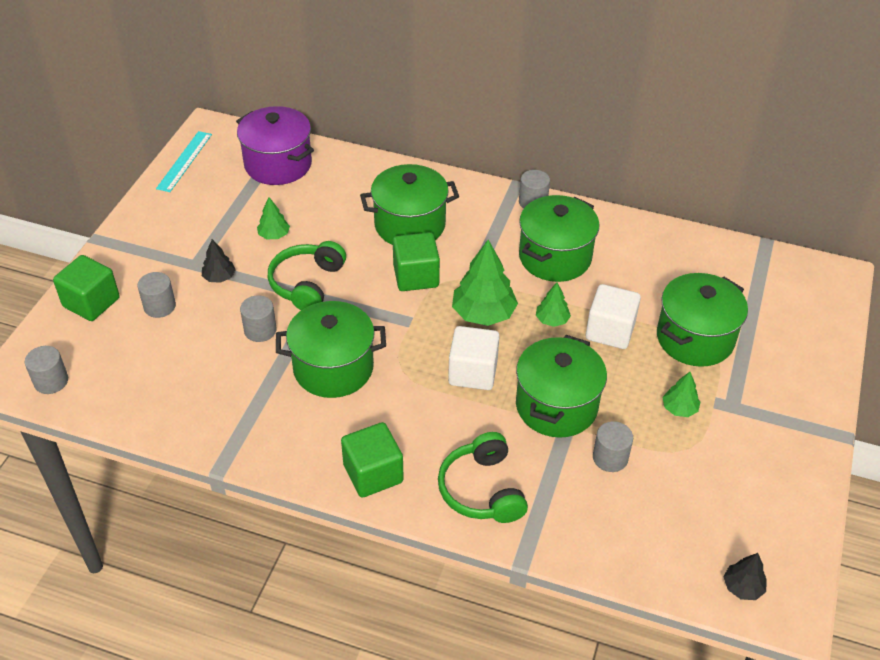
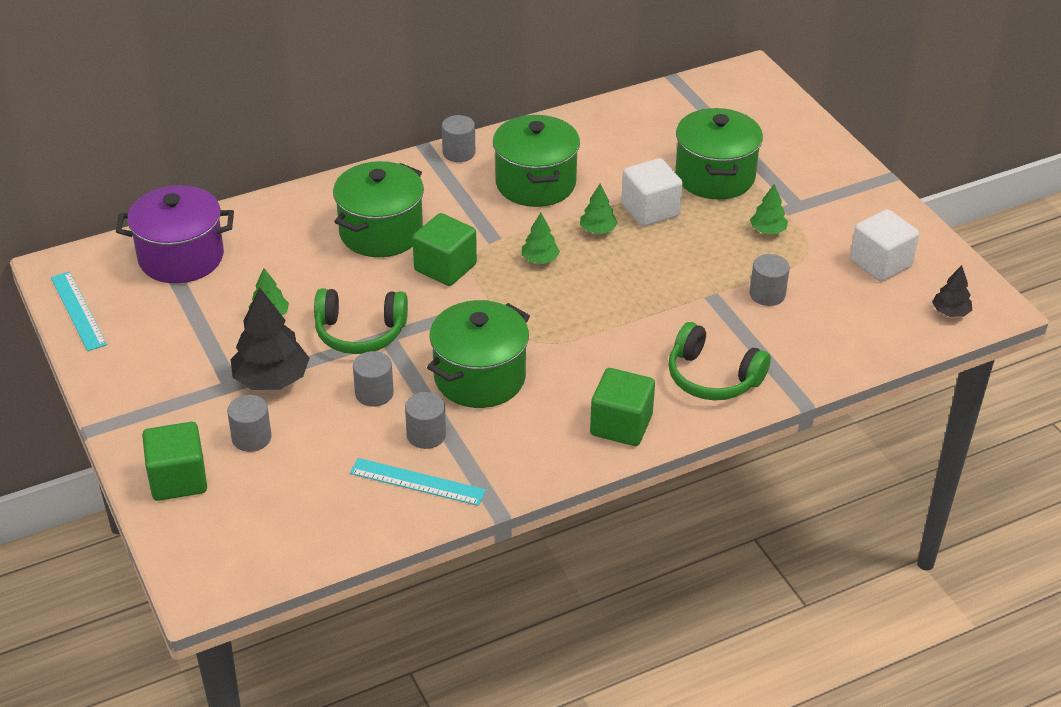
camera: 45 degrees left, 5 degrees down
grey cylinder [25,346,68,394] -> grey cylinder moved to [405,392,446,449]
black tree [202,239,236,283] -> black tree [230,287,310,390], size x1.87
green headphones [268,241,346,310] -> green headphones turned 60 degrees counterclockwise [314,288,408,354]
white cube [448,326,500,390] -> white cube moved to [850,209,919,282]
green tree [452,240,518,326] -> green tree [522,213,560,264], size x0.53
green pot [516,335,607,438] -> none
none -> turquoise ruler [350,458,486,506]

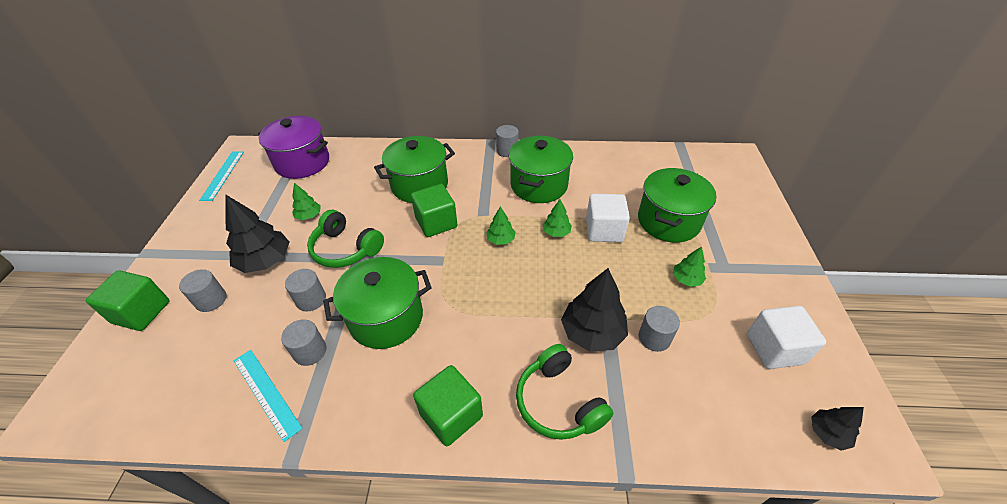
camera: 30 degrees right, 5 degrees up
none -> black tree [561,268,628,352]

